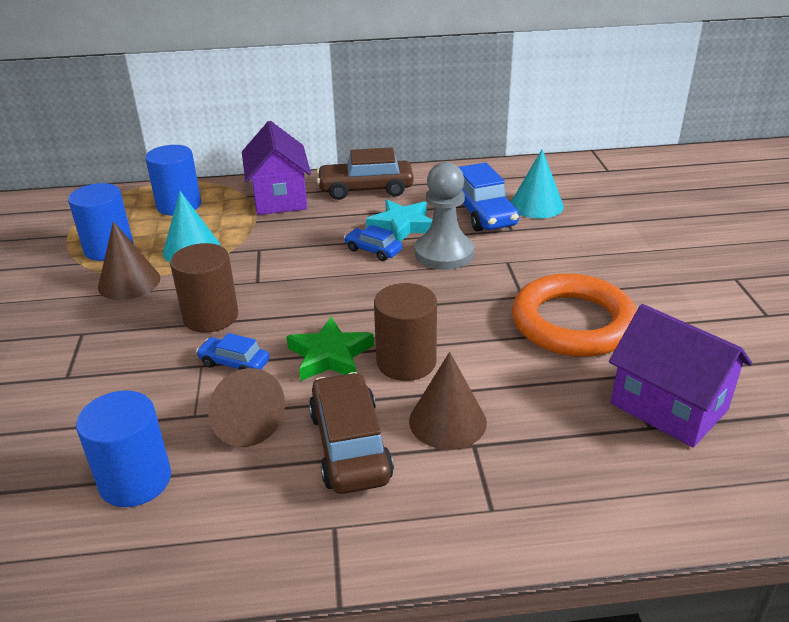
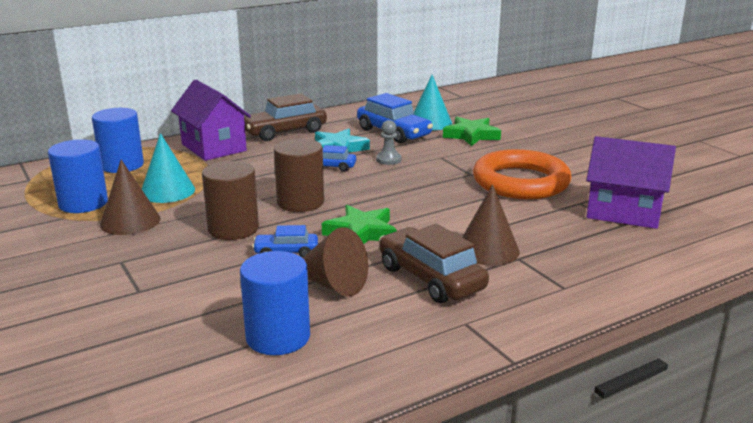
camera: 25 degrees left, 10 degrees down
brown cylinder [374,283,437,381] -> brown cylinder moved to [274,139,324,212]
grey pawn [415,162,474,270] -> grey pawn [376,120,401,165], size x0.51
none -> green star [443,117,501,146]

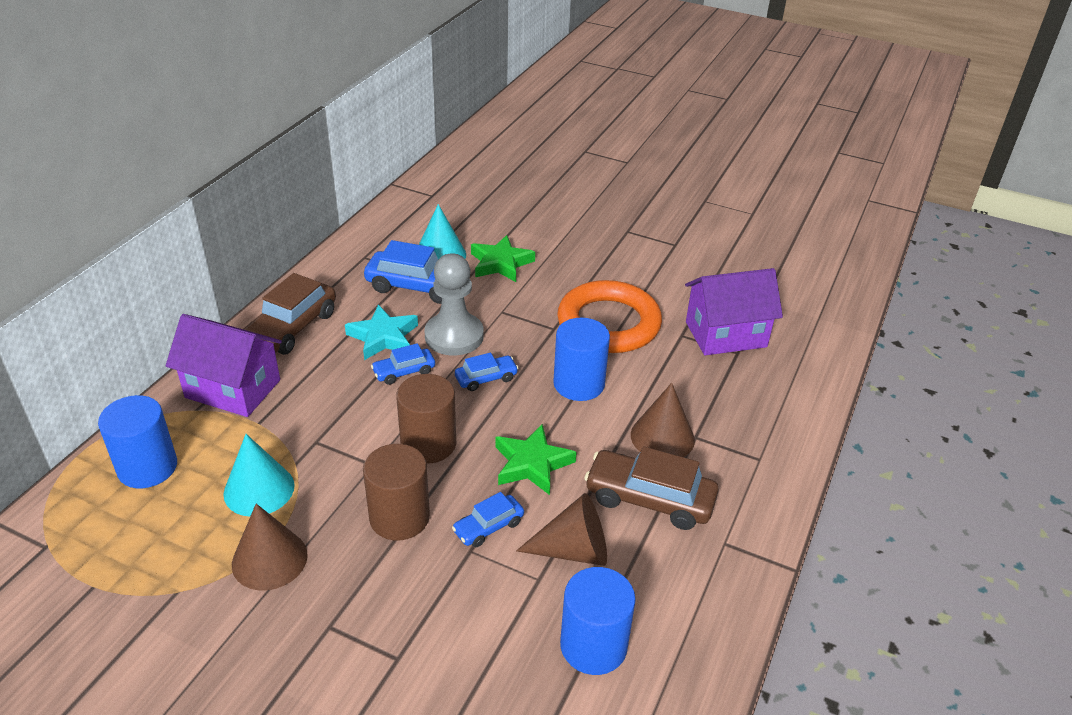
camera: 35 degrees left, 15 degrees up
blue cylinder [48,139,108,213] -> blue cylinder moved to [553,318,610,401]
grey pawn [376,120,401,165] -> grey pawn [424,253,484,355], size x1.98
none -> blue car [455,353,518,391]

